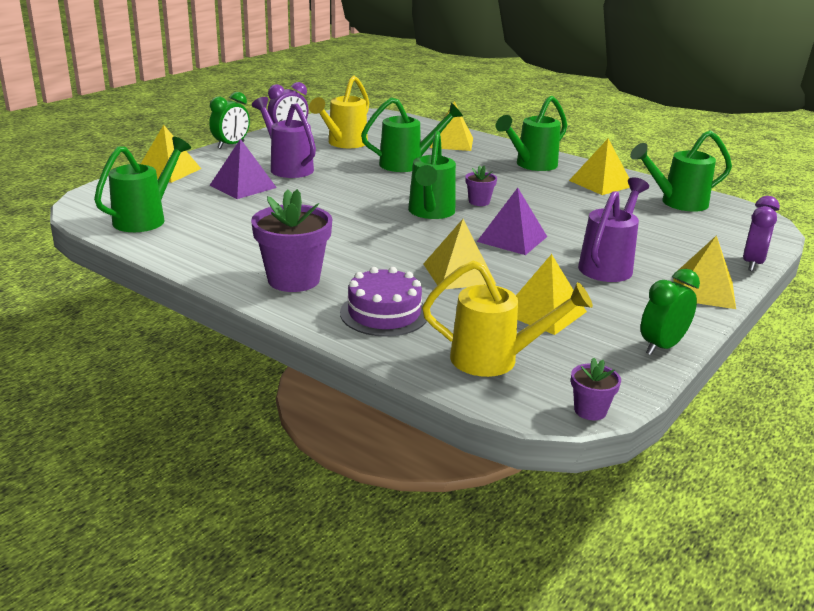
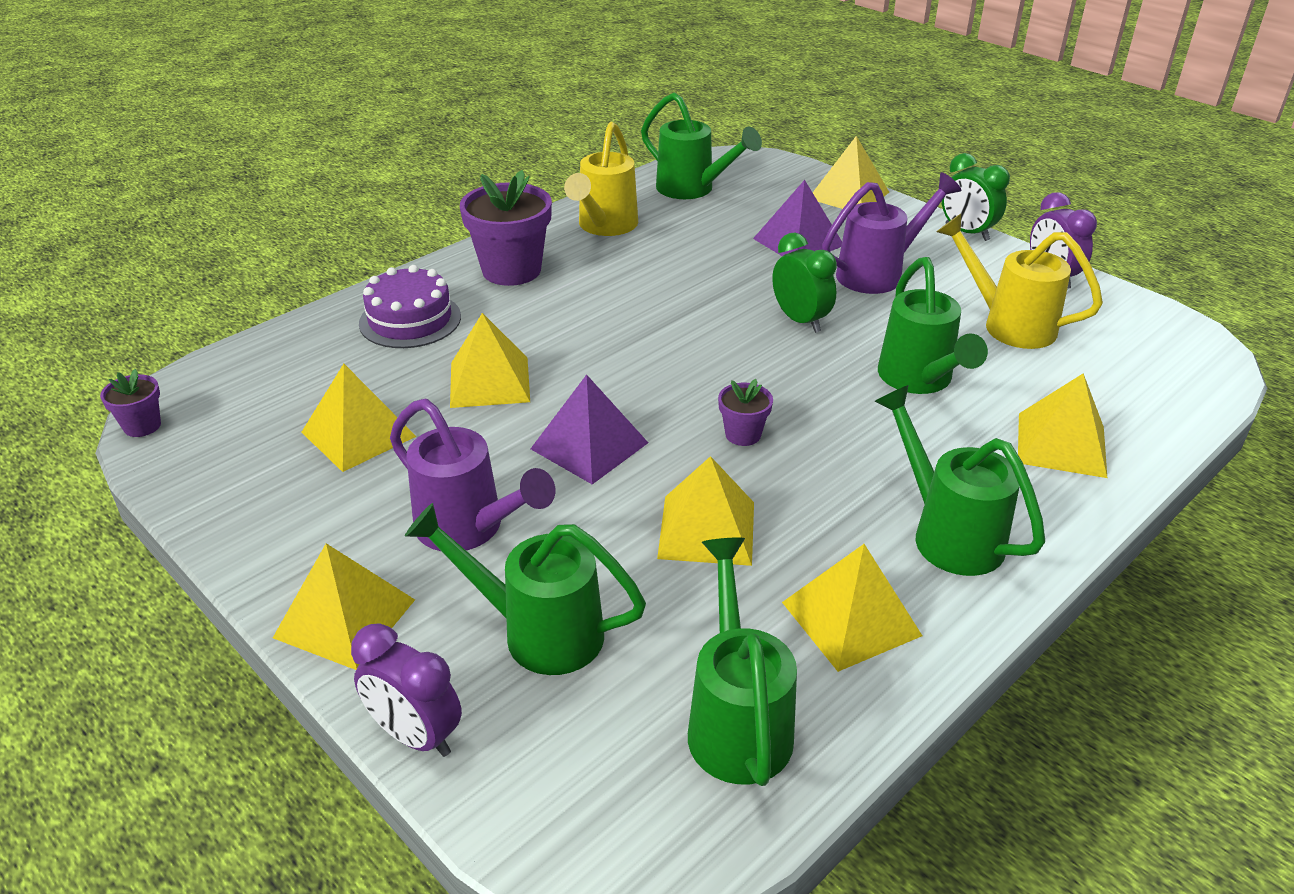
camera: 100 degrees right, 10 degrees up
green watering can [408,131,456,219] -> green watering can moved to [405,503,646,675]
yellow watering can [422,261,593,377] -> yellow watering can moved to [564,122,638,236]
green clock [641,269,700,355] -> green clock moved to [772,233,837,333]
none -> yellow pyramid [657,456,754,566]

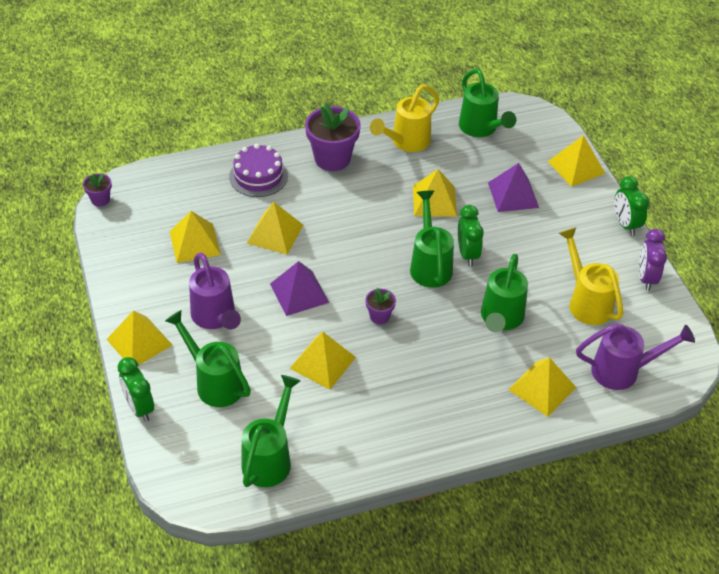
camera: 25 degrees right, 10 degrees up
purple clock [351,623,462,757] -> green clock [117,357,154,422]
yellow pyramid [782,544,922,672] -> yellow pyramid moved to [413,169,457,217]
purple watering can [822,172,962,294] -> purple watering can moved to [576,323,695,390]
green watering can [875,385,1045,576] -> green watering can moved to [410,190,454,288]

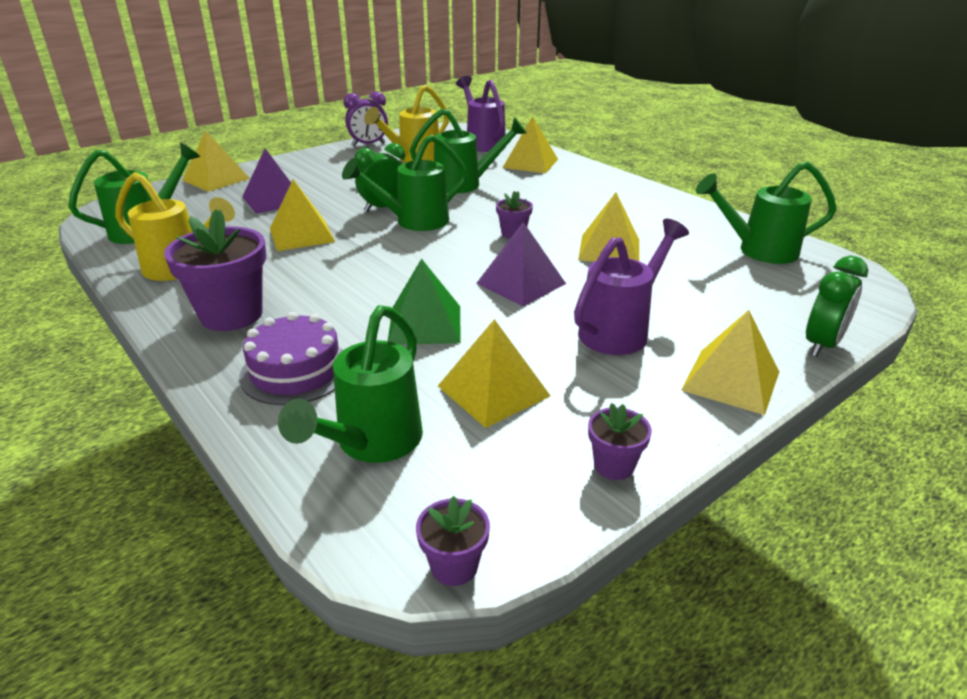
camera: 110 degrees left, 15 degrees down
green watering can [165,310,251,407] -> green watering can moved to [278,305,423,463]
yellow pyramid [247,202,303,255] -> green pyramid [388,258,461,344]
green clock [614,176,649,236] -> none
none -> purple flower pot [588,403,652,480]

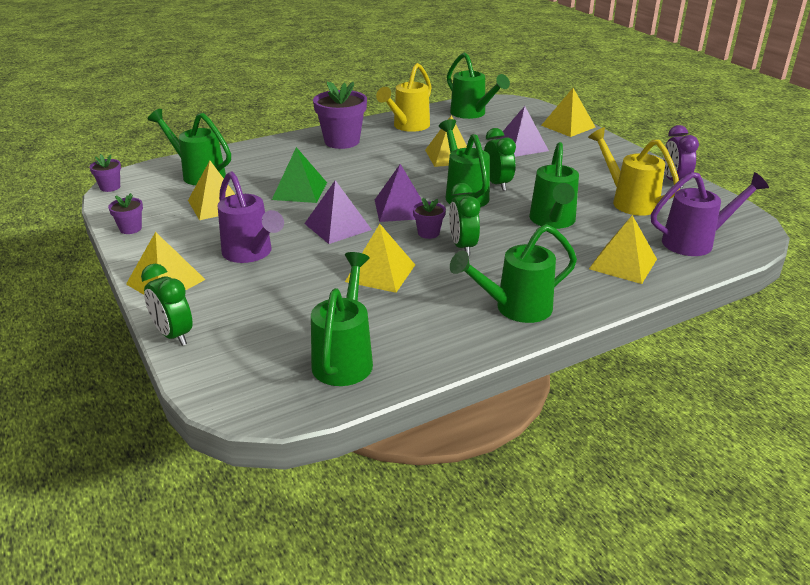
camera: 100 degrees right, 0 degrees up
purple cake [239,312,343,405] -> none
none -> purple pyramid [375,164,422,222]
none -> green clock [449,183,480,256]
none -> green watering can [450,224,577,323]

